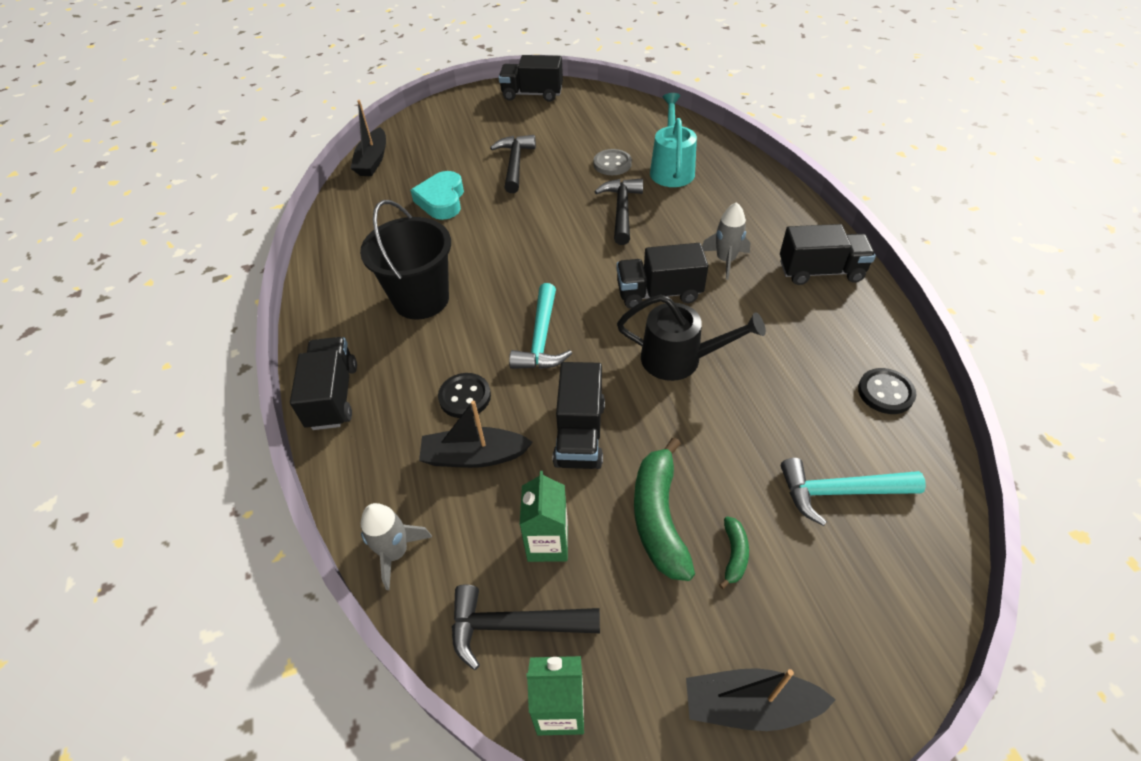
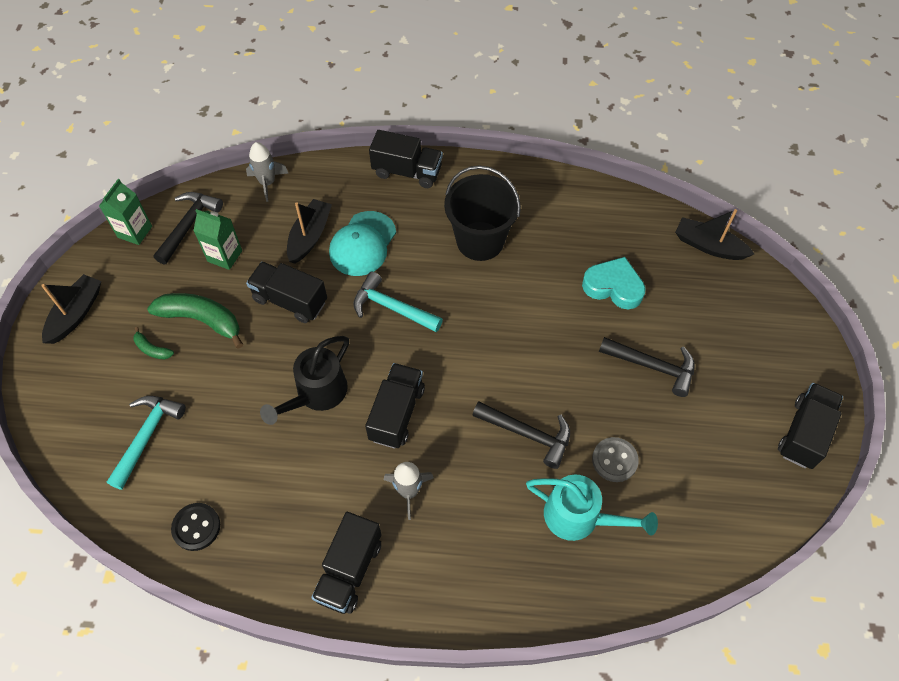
camera: 110 degrees right, 10 degrees up
black button [438,373,491,418] -> turquoise cap [329,211,396,276]

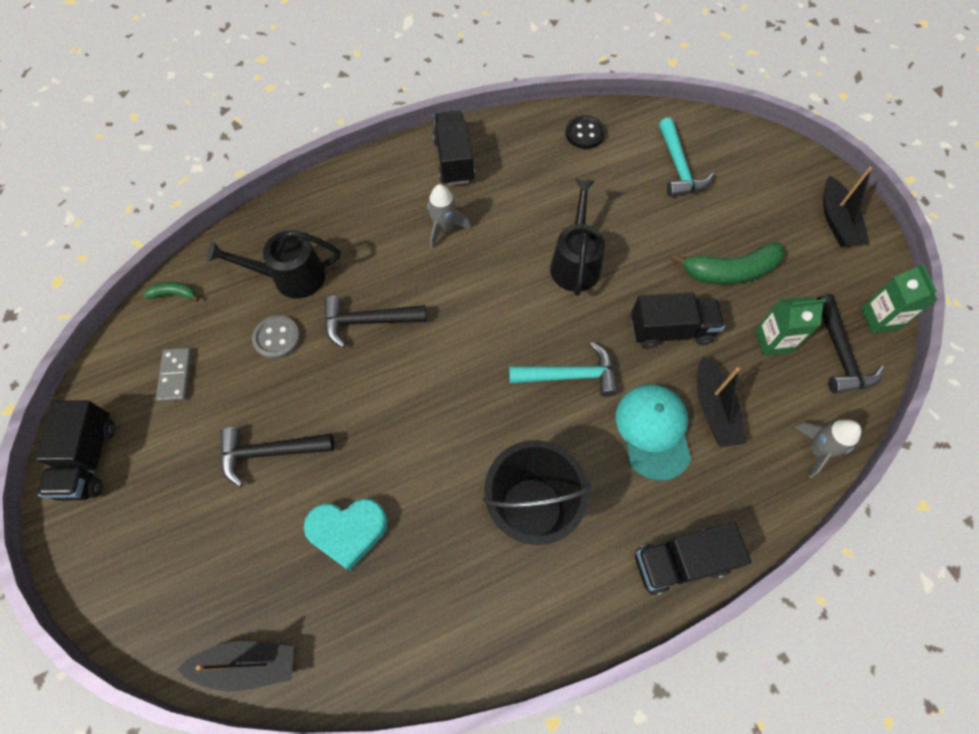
camera: 150 degrees right, 5 degrees up
green banana [133,327,174,359] -> green banana moved to [144,282,199,302]
black truck [365,363,425,449] -> none
turquoise watering can [526,474,658,541] -> black watering can [207,230,340,299]
none -> grey domino [156,348,192,402]

